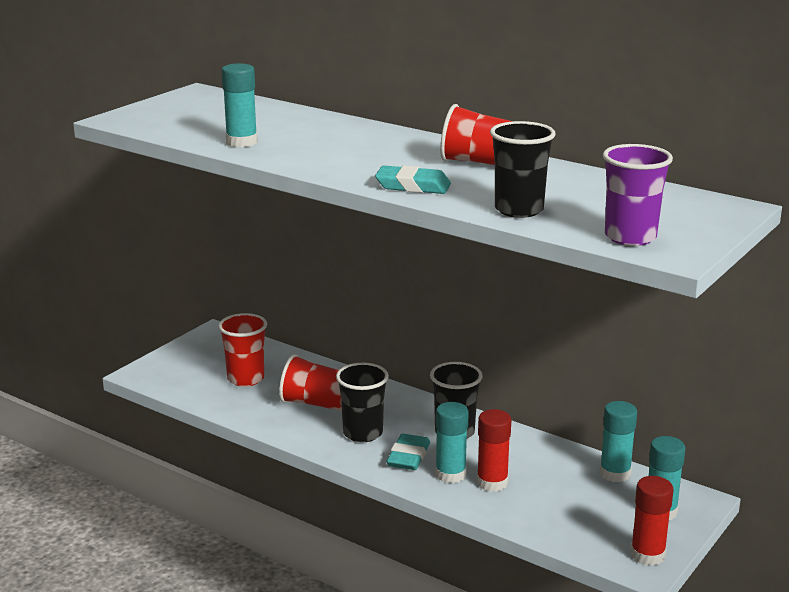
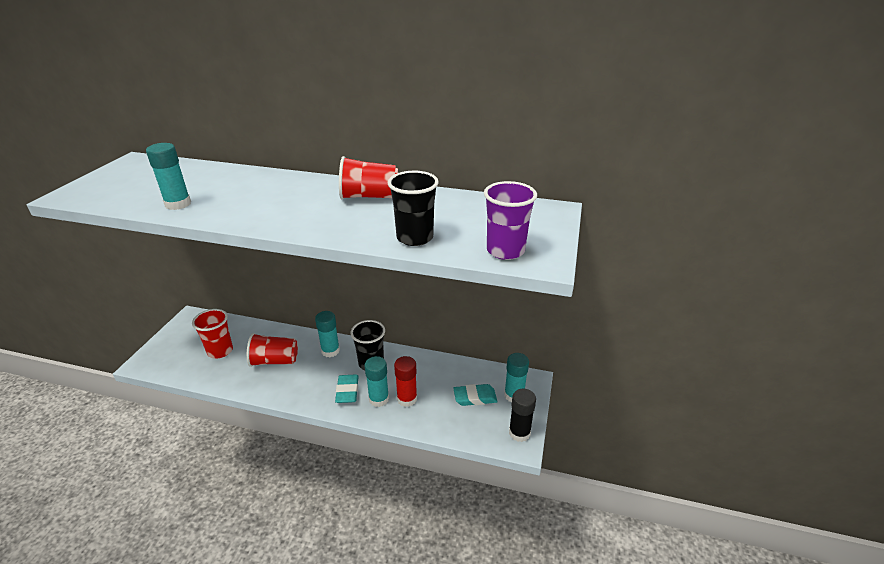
camera: 20 degrees left, 10 degrees up
black cup [336,362,389,442] -> none
turquoise eraser [375,166,451,194] -> turquoise eraser moved to [453,384,498,406]
turquoise glue stick [600,401,637,482] -> turquoise glue stick moved to [315,311,340,357]
red glue stick [631,476,673,566] -> black glue stick [509,389,536,442]

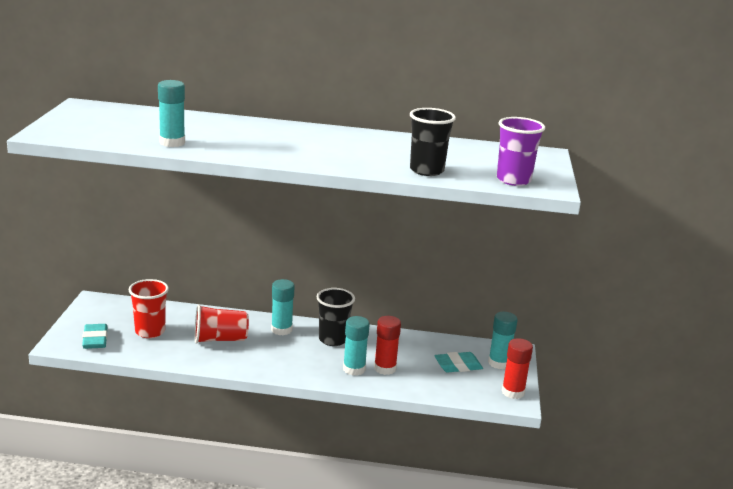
camera: 10 degrees left, 10 degrees down
turquoise eraser [335,375,359,403] -> turquoise eraser moved to [82,324,108,349]
red cup [339,156,398,199] -> none
black glue stick [509,389,536,442] -> red glue stick [502,338,533,399]

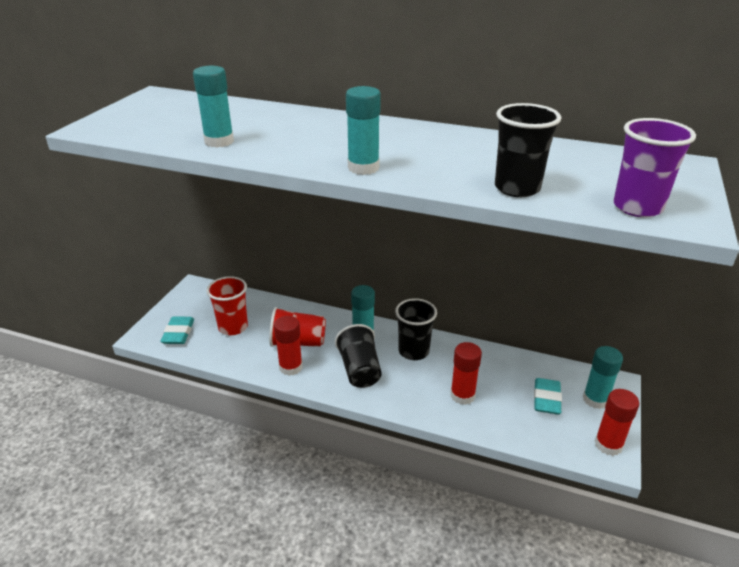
camera: 15 degrees right, 10 degrees up
turquoise glue stick [343,316,370,376] -> turquoise glue stick moved to [346,86,381,175]
turquoise eraser [434,352,483,372] -> turquoise eraser turned 75 degrees counterclockwise [534,378,562,415]
none -> red glue stick [274,316,303,376]
none -> black cup [335,324,382,388]

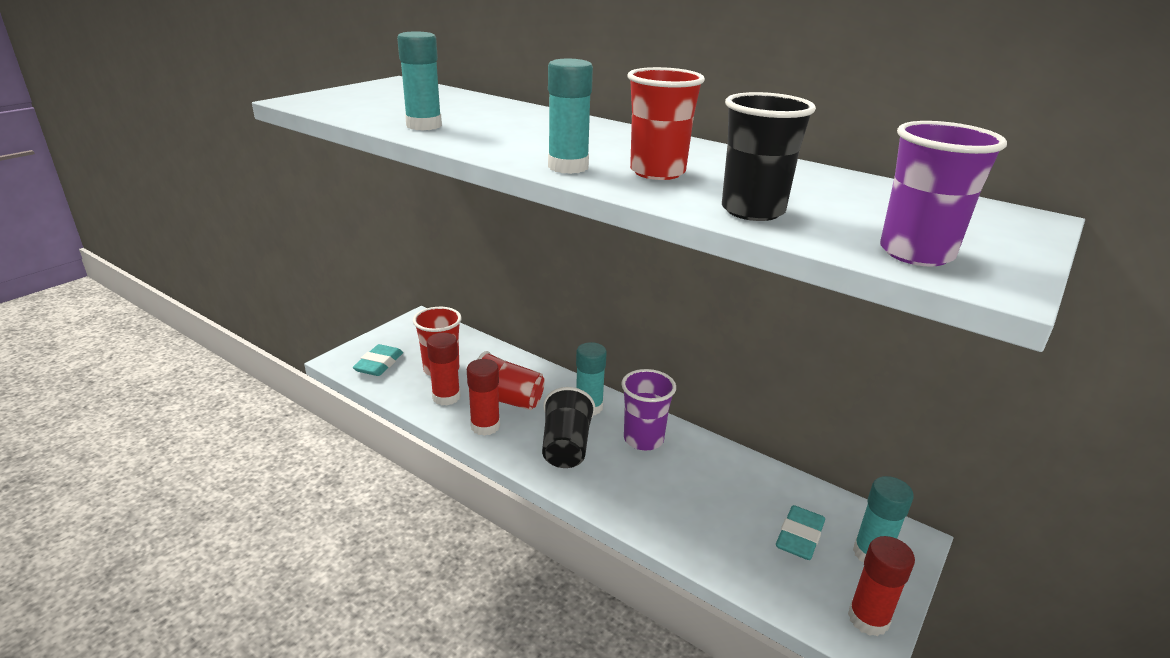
camera: 15 degrees right, 5 degrees down
black cup [395,298,437,360] -> purple cup [621,369,676,451]
red glue stick [451,342,482,405] -> red glue stick moved to [427,333,461,406]
none -> red cup [628,67,705,180]

